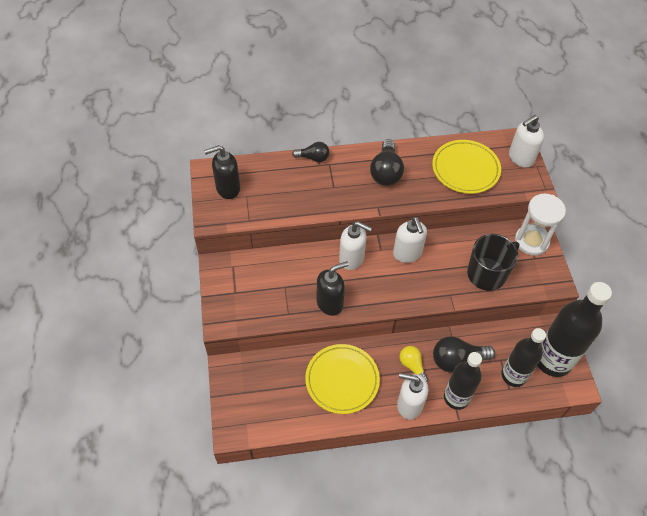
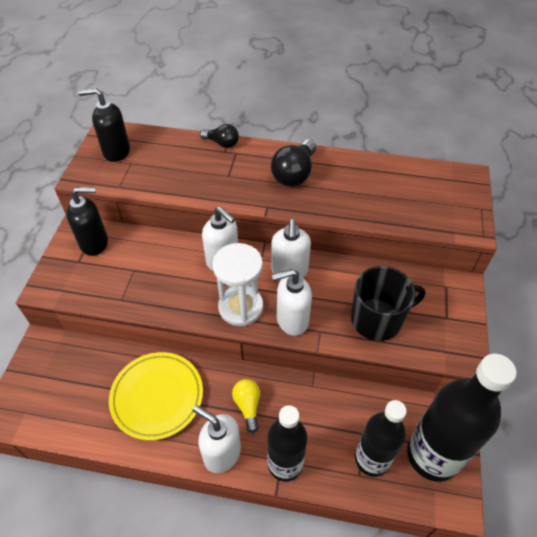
camera: 20 degrees right, 5 degrees down
black soap dispenser [317,261,349,316] -> black soap dispenser moved to [66,187,108,256]
yellow plate [432,140,501,194] -> none
black light bulb [433,336,495,372] -> none
white soap dispenser [509,115,544,168] -> white soap dispenser moved to [271,269,312,336]
white hourglass [515,194,566,256] -> white hourglass moved to [212,243,263,326]

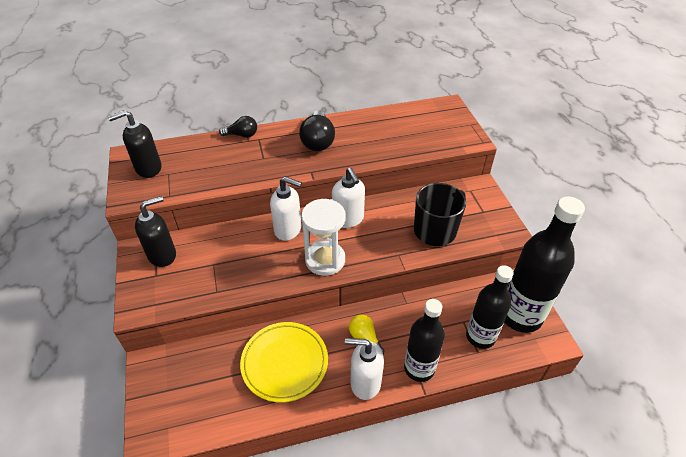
camera: 25 degrees left, 5 degrees down
white soap dispenser [271,269,312,336] -> none

